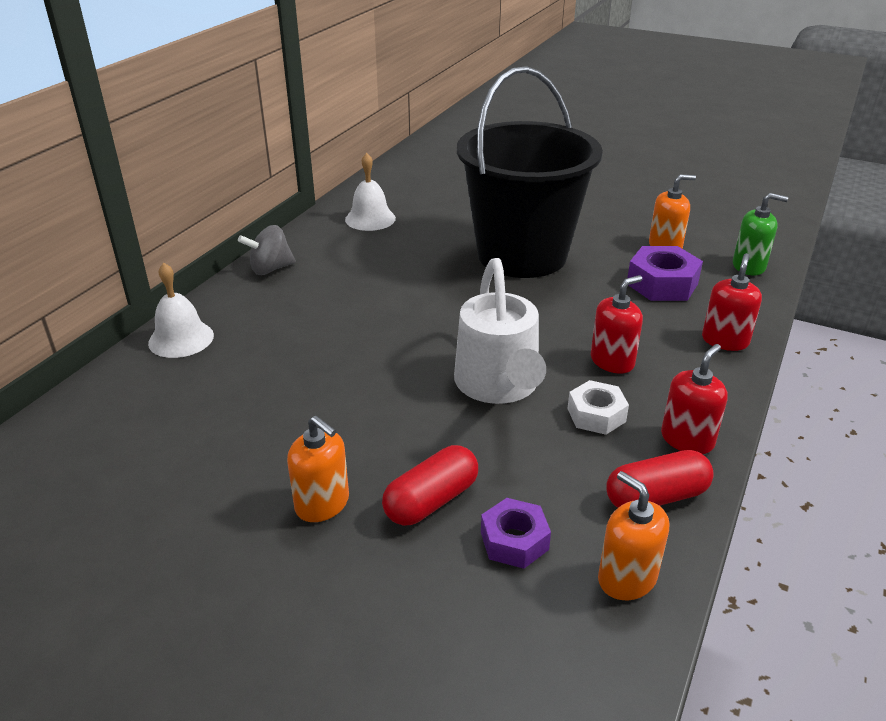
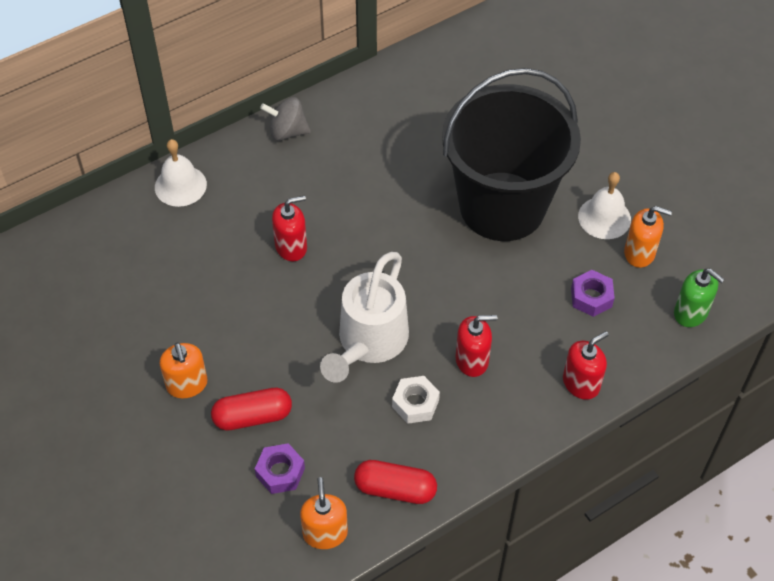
camera: 30 degrees right, 20 degrees up
white bell [345,153,396,231] -> white bell moved to [578,172,631,239]
purple nut [628,246,703,301] -> purple nut [571,270,615,317], size x0.66
red soap dispenser [661,344,728,454] -> red soap dispenser moved to [272,195,307,261]

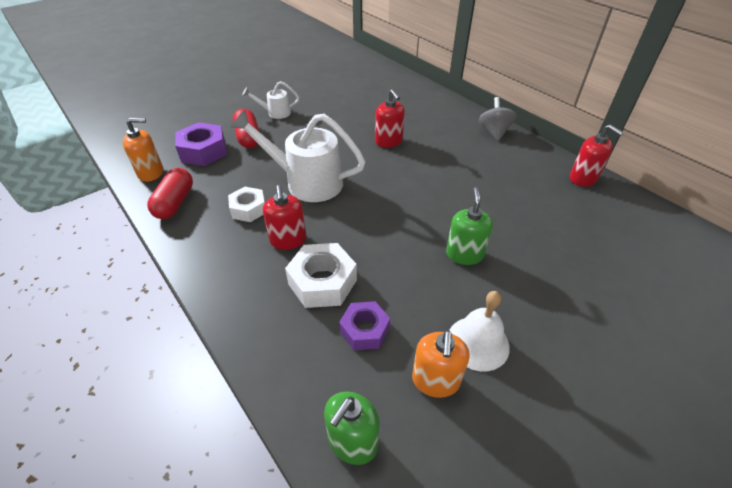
camera: 85 degrees right, 10 degrees down
white bell [155,139,207,207] -> none
orange soap dispenser [160,342,208,399] -> white watering can [242,81,299,119]
purple nut [255,443,305,494] -> purple nut [175,122,227,166], size x1.51
black bucket [442,68,581,241] -> green soap dispenser [446,187,493,265]
red soap dispenser [563,331,609,400] -> red soap dispenser moved to [570,124,624,187]
none -> white nut [285,243,357,308]

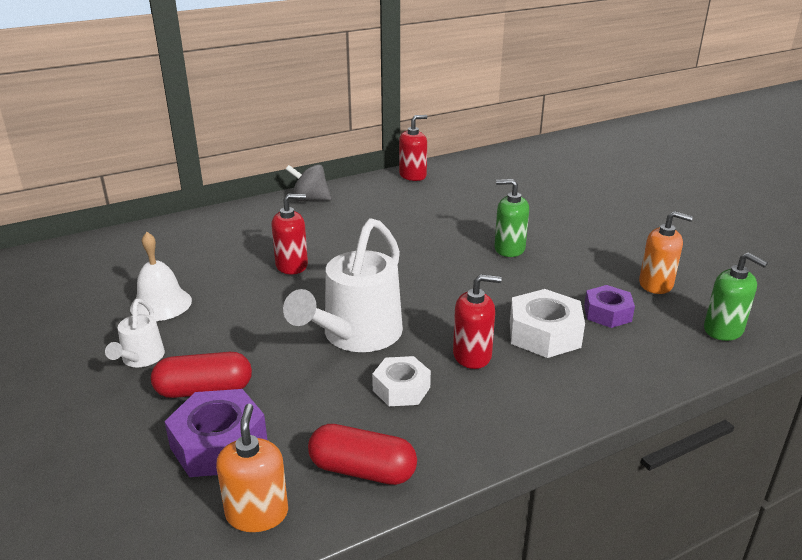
camera: 80 degrees left, 15 degrees down
white bell [449,291,510,371] -> white bell moved to [130,232,192,321]

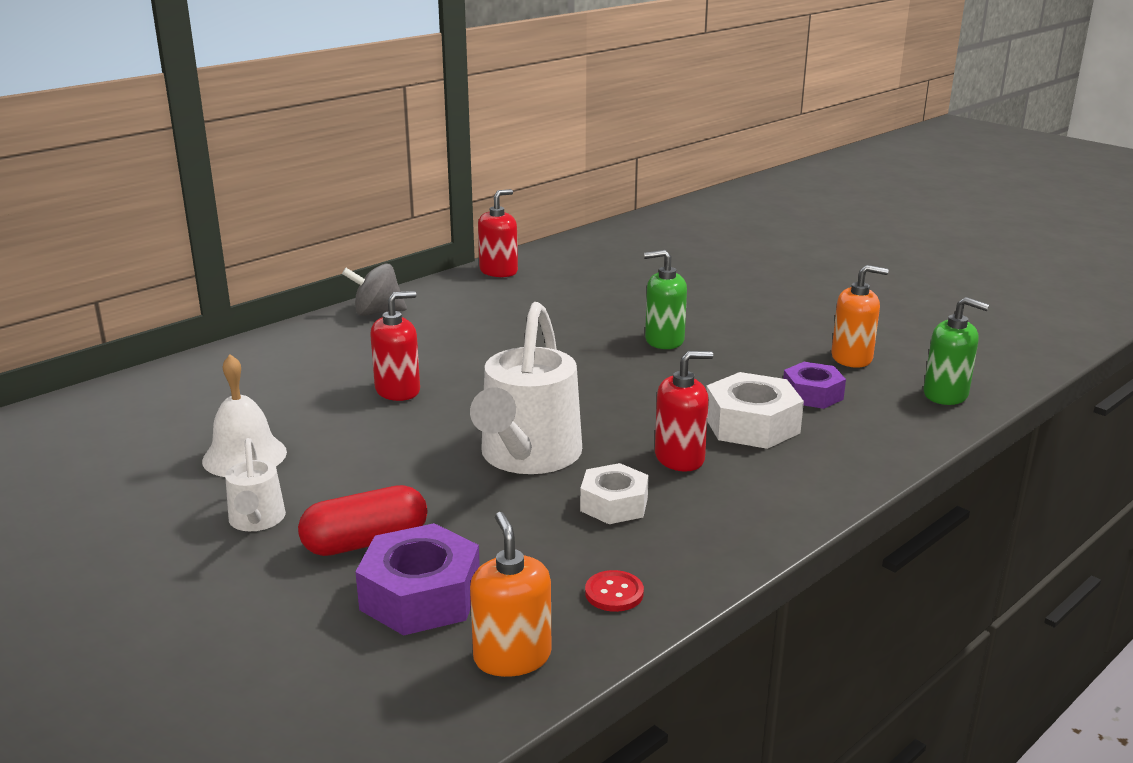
camera: 15 degrees left, 5 degrees down
red capsule [308,424,417,485] -> red button [585,570,644,612]

